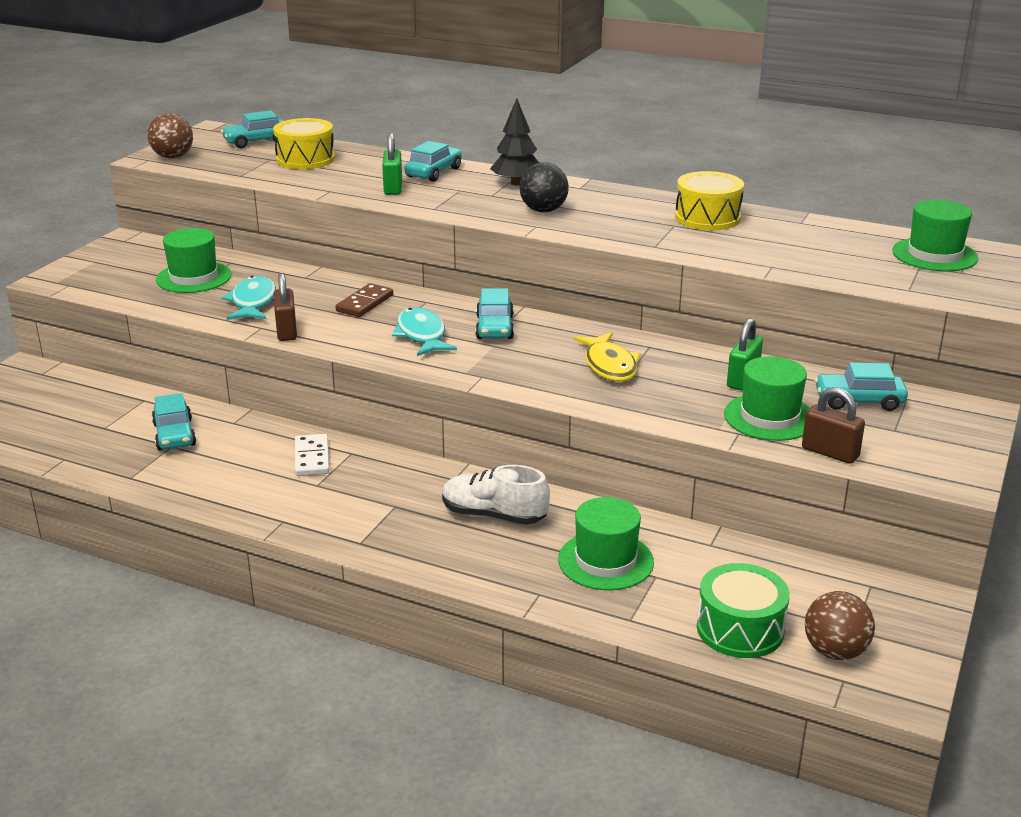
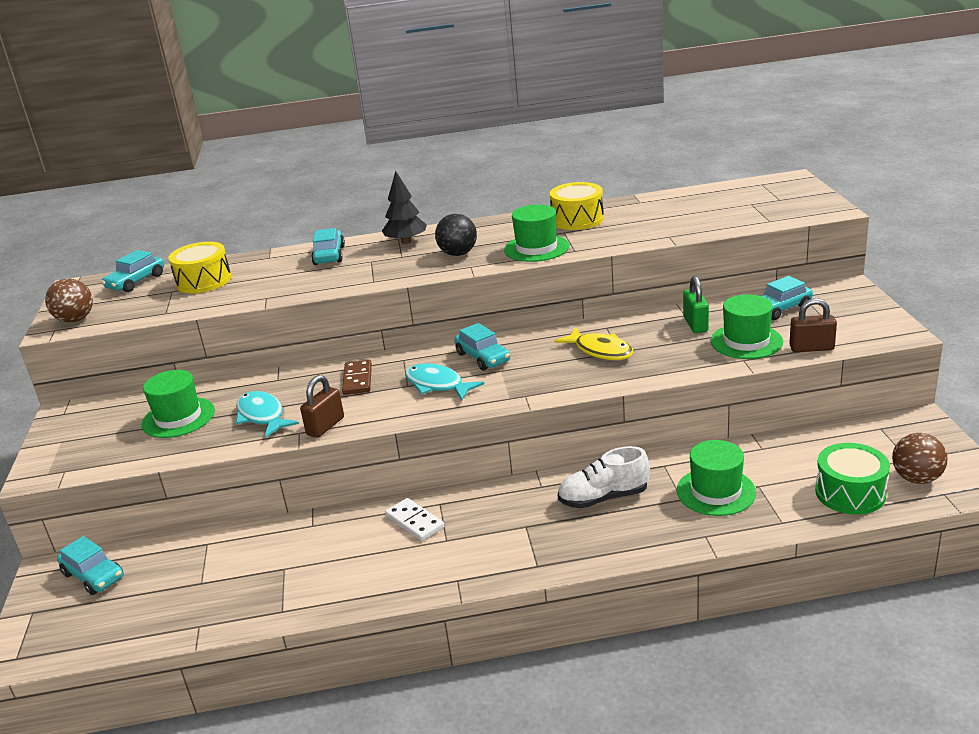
camera: 30 degrees left, 0 degrees up
turquoise car [152,393,196,451] -> turquoise car moved to [57,536,124,595]
brown padlock [274,273,297,341] -> brown padlock turned 75 degrees clockwise [300,375,344,438]
green padlock [382,133,402,195] -> none
green hat [892,200,978,271] -> green hat moved to [504,205,569,262]

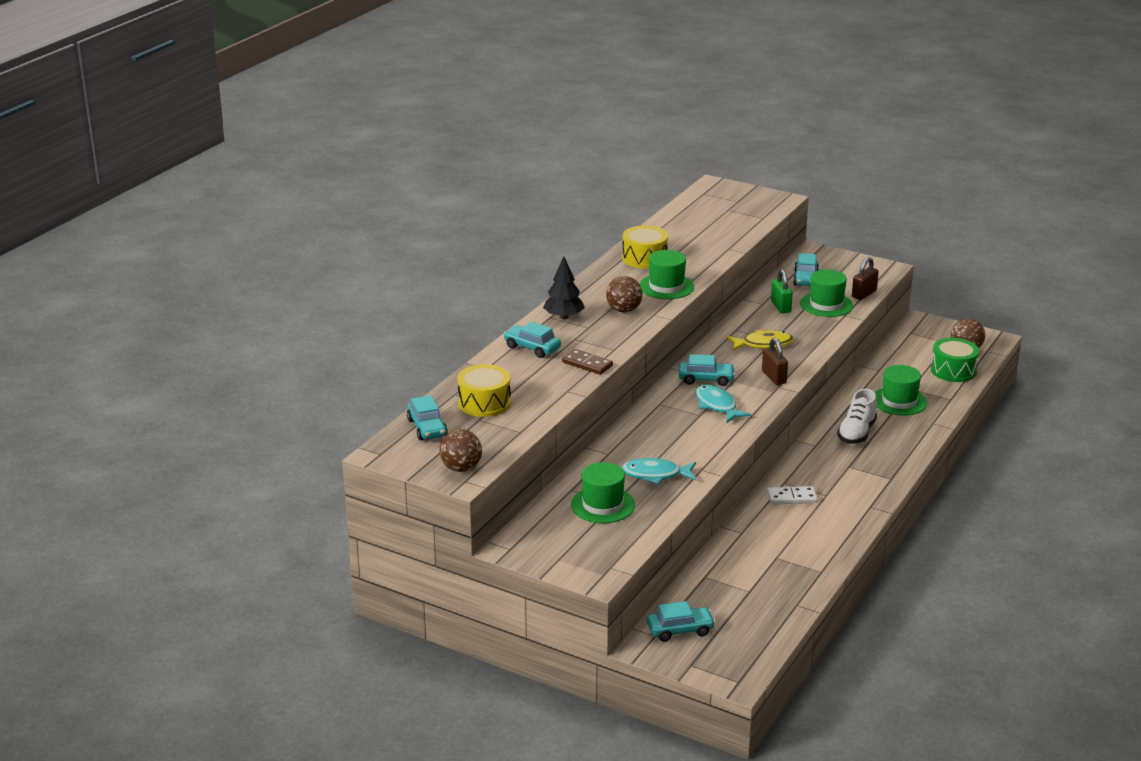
camera: 55 degrees left, 0 degrees up
brown padlock [300,375,344,438] -> brown padlock moved to [762,338,788,385]
brown domino [342,360,372,395] -> brown domino moved to [562,349,613,375]
turquoise fish [405,363,484,401] -> turquoise fish turned 75 degrees clockwise [696,385,751,423]
black ball [435,214,477,256] -> brown ball [606,276,642,312]
green padlock [683,276,709,333] -> green padlock turned 45 degrees clockwise [771,269,793,313]

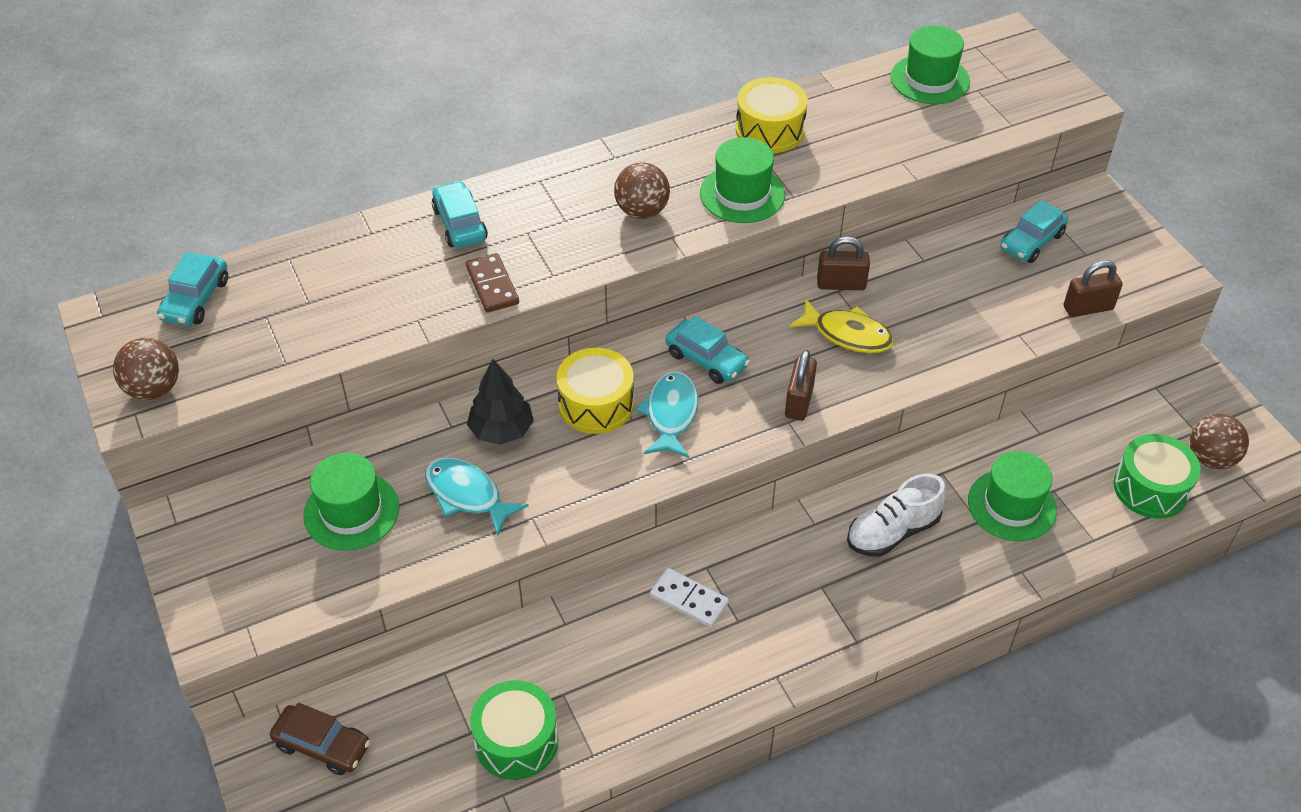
camera: 35 degrees right, 20 degrees up
yellow drum [457,364,511,417] -> yellow drum moved to [556,348,634,434]
black tree [543,256,585,319] -> black tree moved to [467,359,534,445]
turquoise car [647,601,716,642] -> brown car [270,703,370,775]
green padlock [771,269,793,313] -> none
green hat [800,269,853,317] -> green hat moved to [891,26,970,104]
none -> green drum [470,680,558,780]
none -> brown padlock [817,237,870,290]

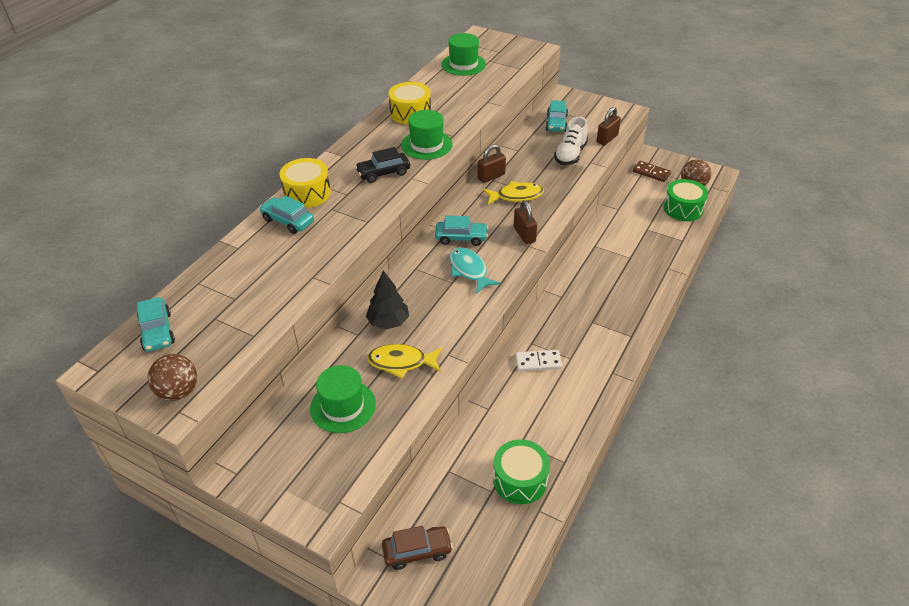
camera: 35 degrees left, 5 degrees down
turquoise fish [425,457,529,537] -> yellow fish [367,344,442,378]
brown domino [466,253,519,313] -> brown domino moved to [633,161,671,182]
yellow drum [556,348,634,434] -> yellow drum moved to [280,158,331,208]
brown ball [614,162,670,219] -> black car [355,147,410,183]
white shoe [847,474,946,557] -> white shoe moved to [554,117,588,165]
green hat [968,451,1057,541] -> none

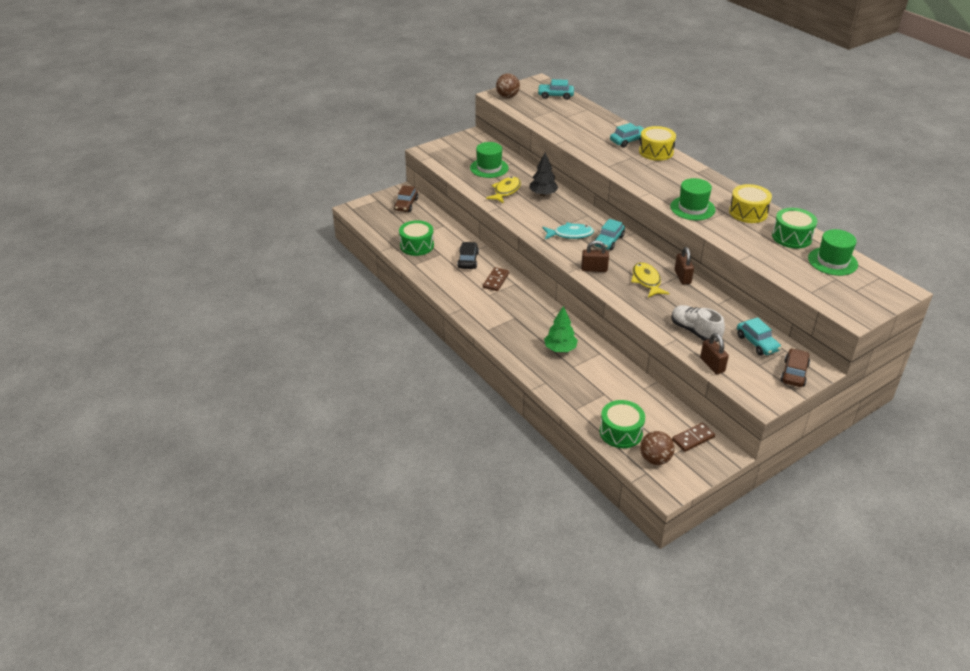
camera: 115 degrees right, 5 degrees down
black car [355,147,410,183] -> black car moved to [457,242,479,269]
yellow fish [483,181,544,205] -> yellow fish turned 150 degrees clockwise [631,262,670,297]
white domino [515,350,562,371] -> brown domino [483,267,509,291]
turquoise car [546,100,568,132] -> turquoise car turned 150 degrees counterclockwise [737,317,781,355]
none -> green tree [544,306,578,352]
none -> green drum [772,208,817,248]
none -> brown car [780,348,810,387]

